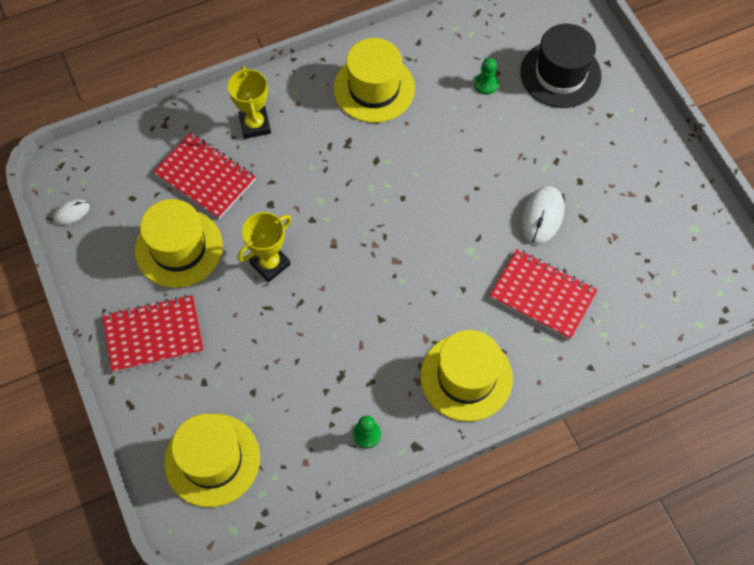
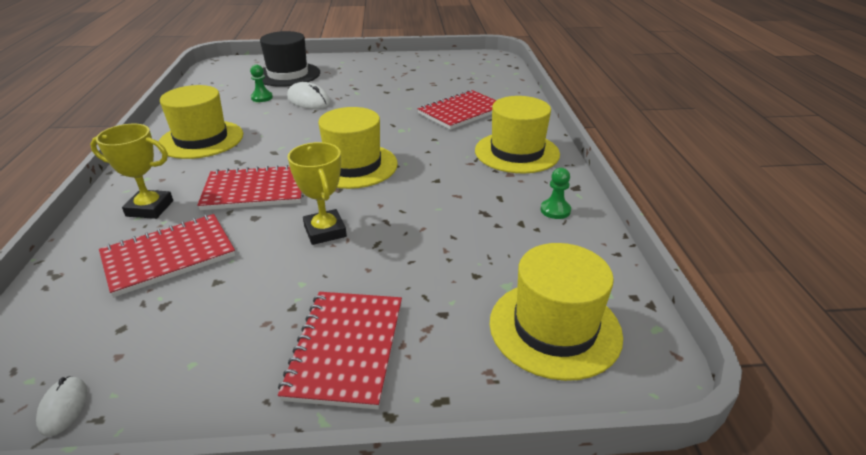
camera: 70 degrees left, 30 degrees down
yellow hat [135,199,222,288] -> yellow hat moved to [318,107,398,189]
white mouse [521,186,564,244] -> white mouse moved to [287,82,331,109]
none -> red notebook [197,165,302,210]

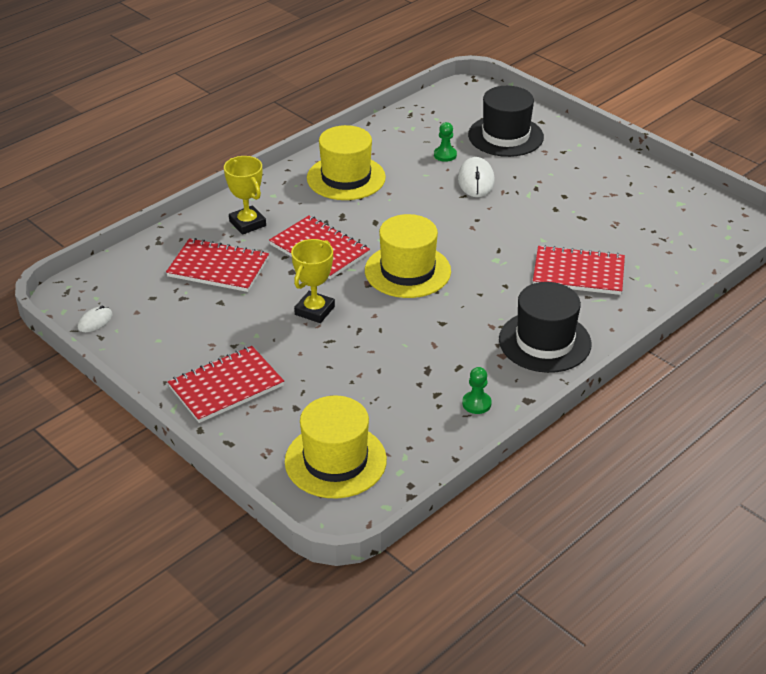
camera: 50 degrees right, 5 degrees up
yellow hat [475,96,560,173] -> black hat [499,282,592,373]

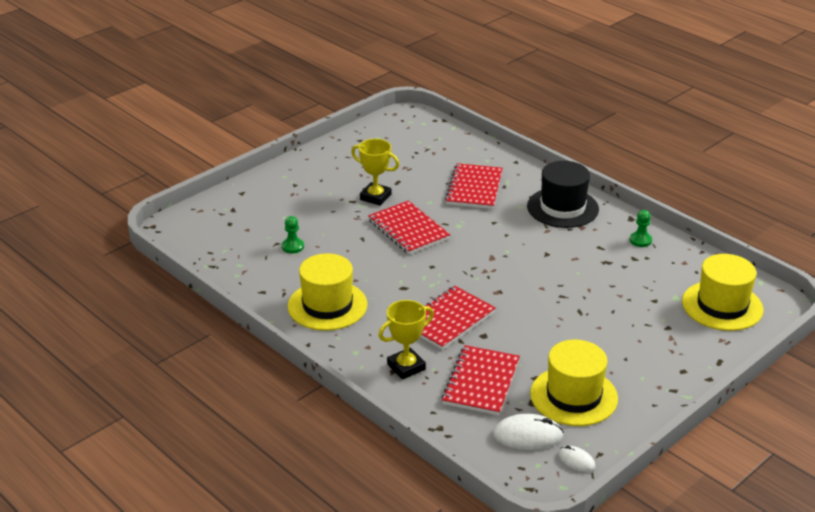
camera: 90 degrees left, 5 degrees down
red notebook [168,346,284,423] -> red notebook moved to [368,201,450,254]
yellow trophy [291,239,335,323] -> yellow trophy moved to [351,139,399,206]
yellow hat [365,214,451,298] -> yellow hat moved to [530,340,618,426]
white mouse [458,157,495,197] -> white mouse moved to [493,414,564,450]
black hat [468,86,544,157] -> none

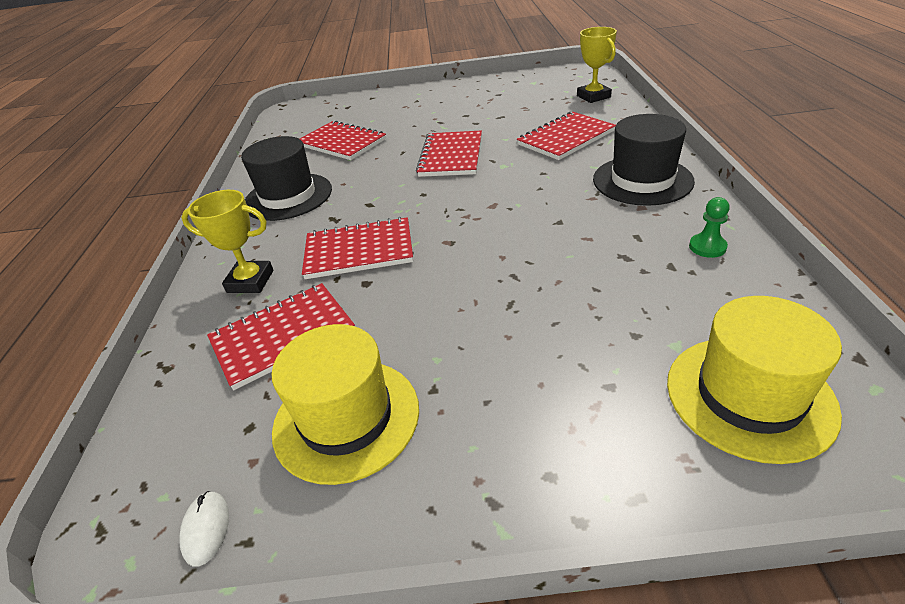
camera: 45 degrees right, 5 degrees up
green pawn [282,216,304,253] -> red notebook [300,120,386,160]
yellow hat [288,253,368,331] -> black hat [241,136,332,221]
yellow trophy [351,139,399,206] -> yellow trophy moved to [577,27,617,103]
white mouse [493,414,564,450] -> none

